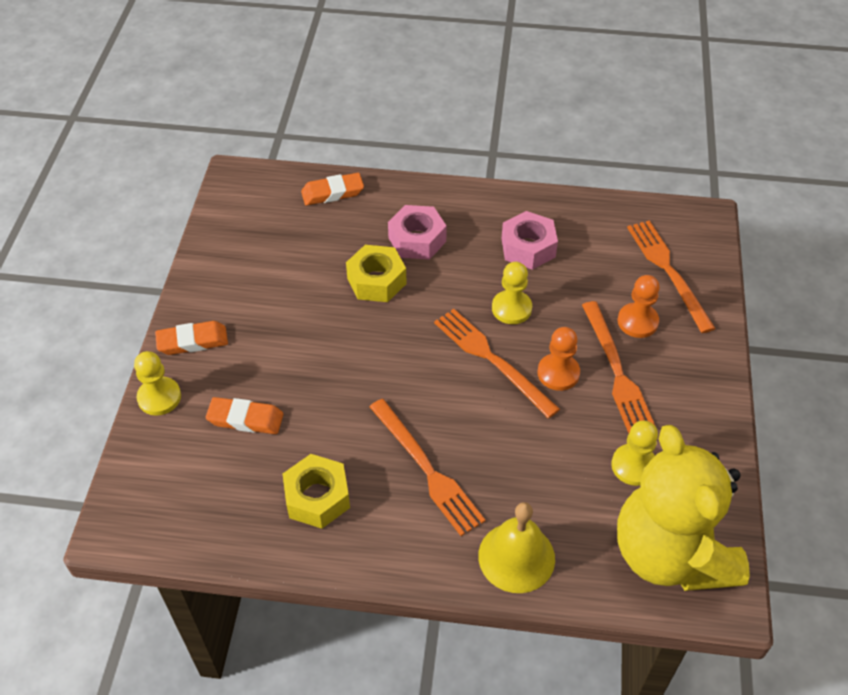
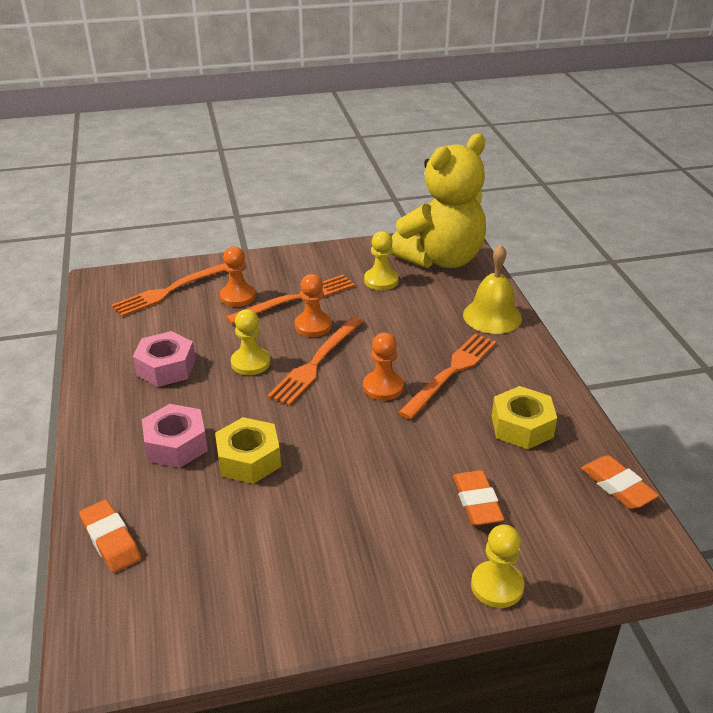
camera: 110 degrees left, 15 degrees down
orange eraser [155,321,228,355] -> orange eraser moved to [581,455,659,509]
none -> orange pawn [363,333,404,401]

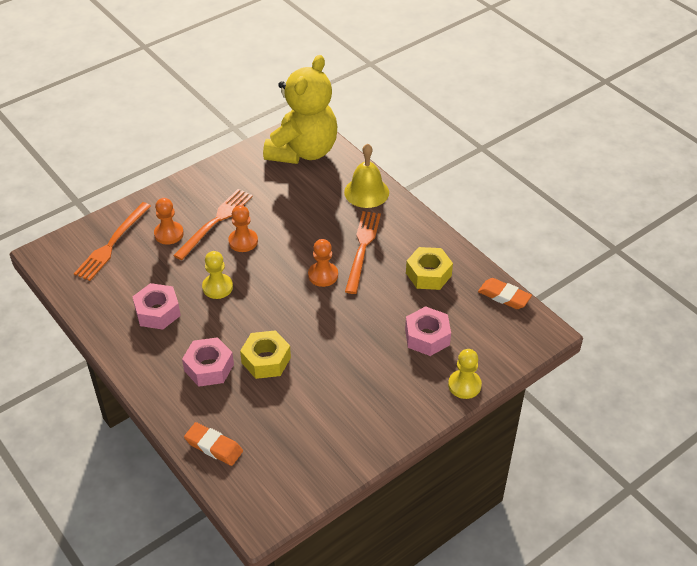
camera: 25 degrees left, 10 degrees up
orange fork [267,316,364,406] -> none
yellow pawn [364,231,399,290] -> none
orange eraser [453,470,505,526] -> pink nut [405,306,451,356]

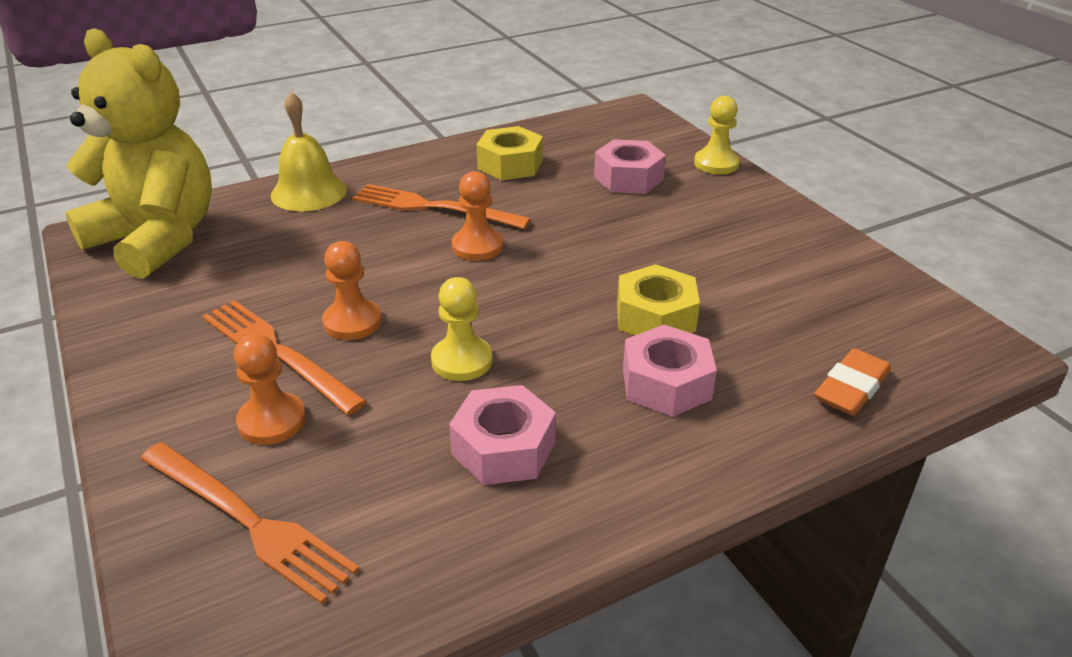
camera: 80 degrees left, 10 degrees down
orange eraser [478,278,532,309] -> none

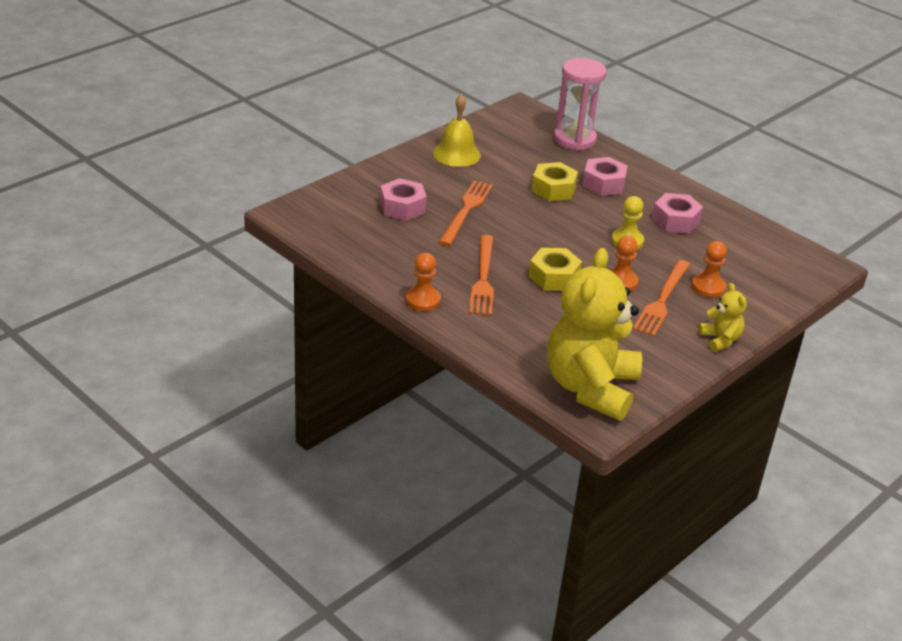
camera: 110 degrees left, 0 degrees up
orange fork [140,442,359,605] -> orange fork moved to [439,180,493,246]
yellow bell [271,92,347,211] -> yellow bell moved to [433,94,481,167]
orange pawn [452,171,503,261] -> orange pawn moved to [406,253,441,311]
yellow nut [476,126,543,180] -> yellow nut moved to [529,248,582,291]
yellow pawn [694,96,740,174] -> none
orange eraser [814,348,891,416] -> pink hourglass [554,58,607,151]
none -> yellow teddy bear [699,283,747,352]

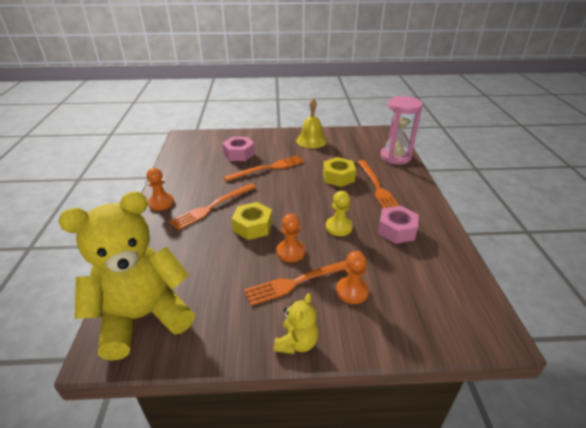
camera: 45 degrees right, 0 degrees up
pink nut [582,157,628,196] -> orange fork [358,160,399,208]

